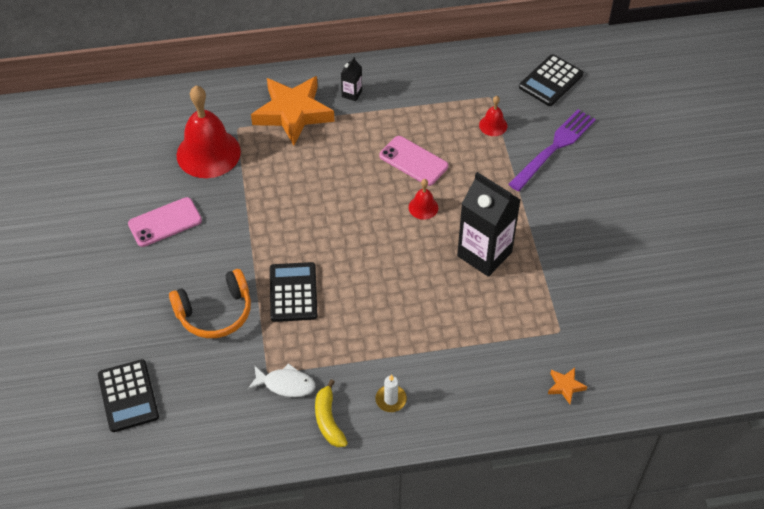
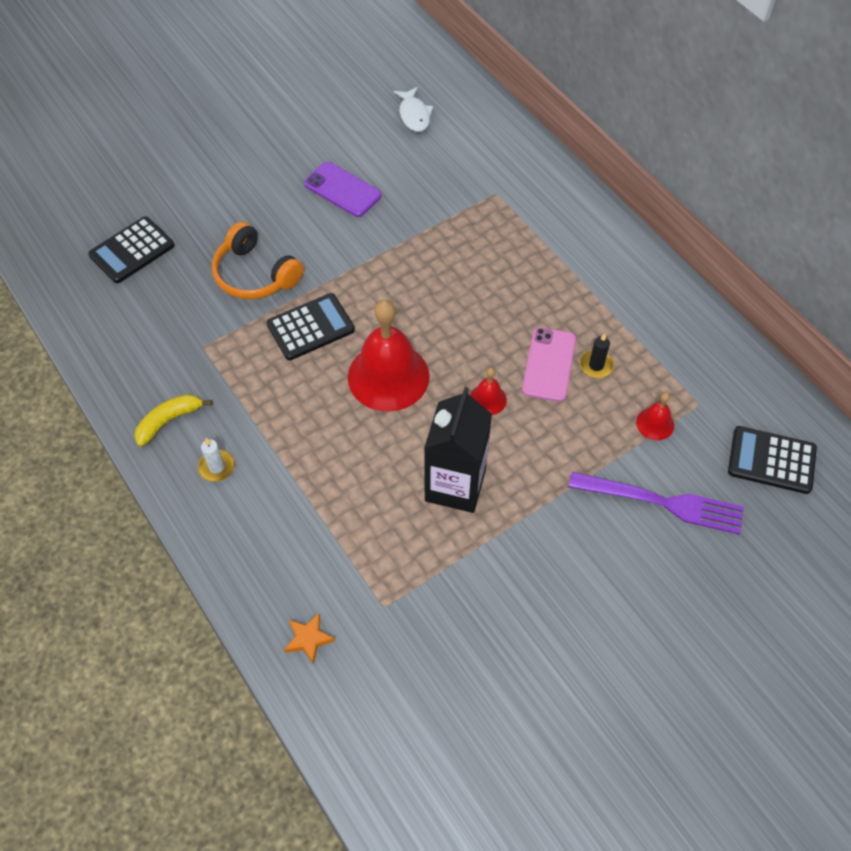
camera: 65 degrees right, 5 degrees up
pink phone [128,197,202,247] -> purple phone [304,162,382,217]
red bell [177,86,241,178] -> red bell moved to [348,300,429,412]
white fish [248,363,315,397] -> white fish moved to [394,87,433,132]
orange star [251,76,335,146] -> none
black carton [341,57,362,101] -> none
none -> black candle [580,333,614,378]

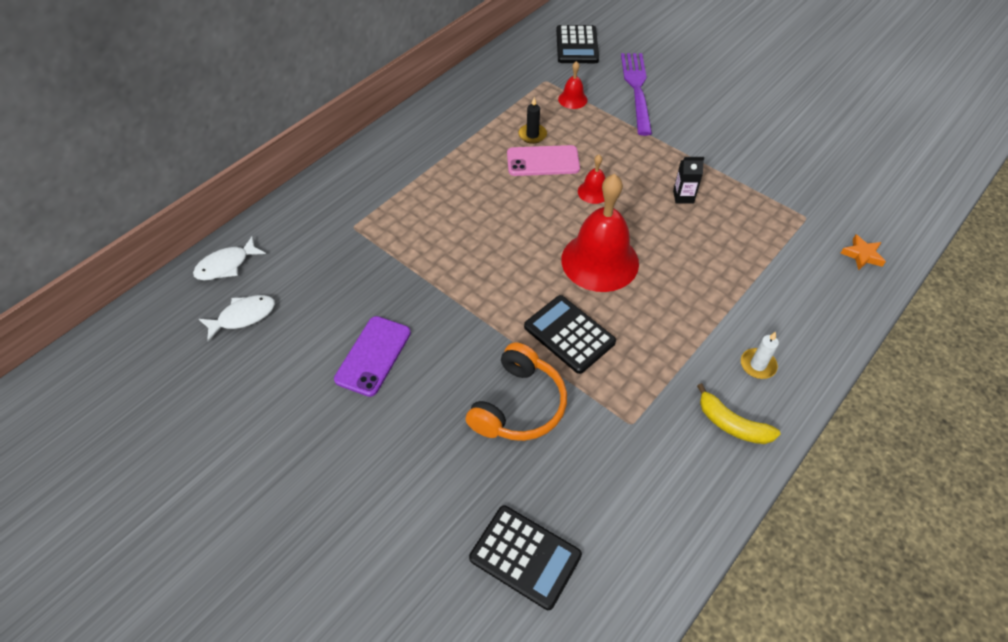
camera: 105 degrees left, 5 degrees down
black carton [424,387,492,513] -> black carton [673,157,704,204], size x0.44
none -> white fish [193,236,266,281]

